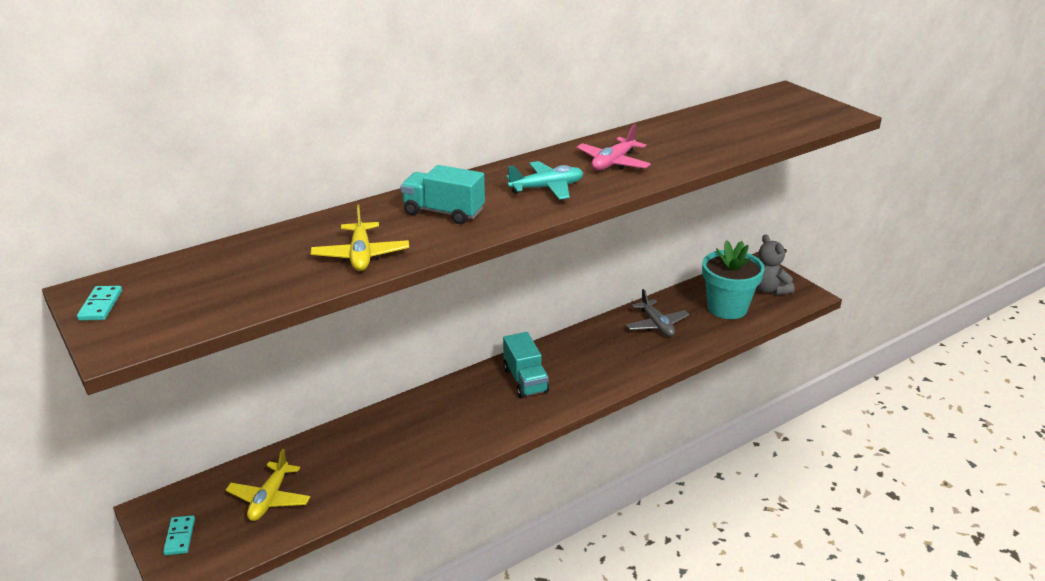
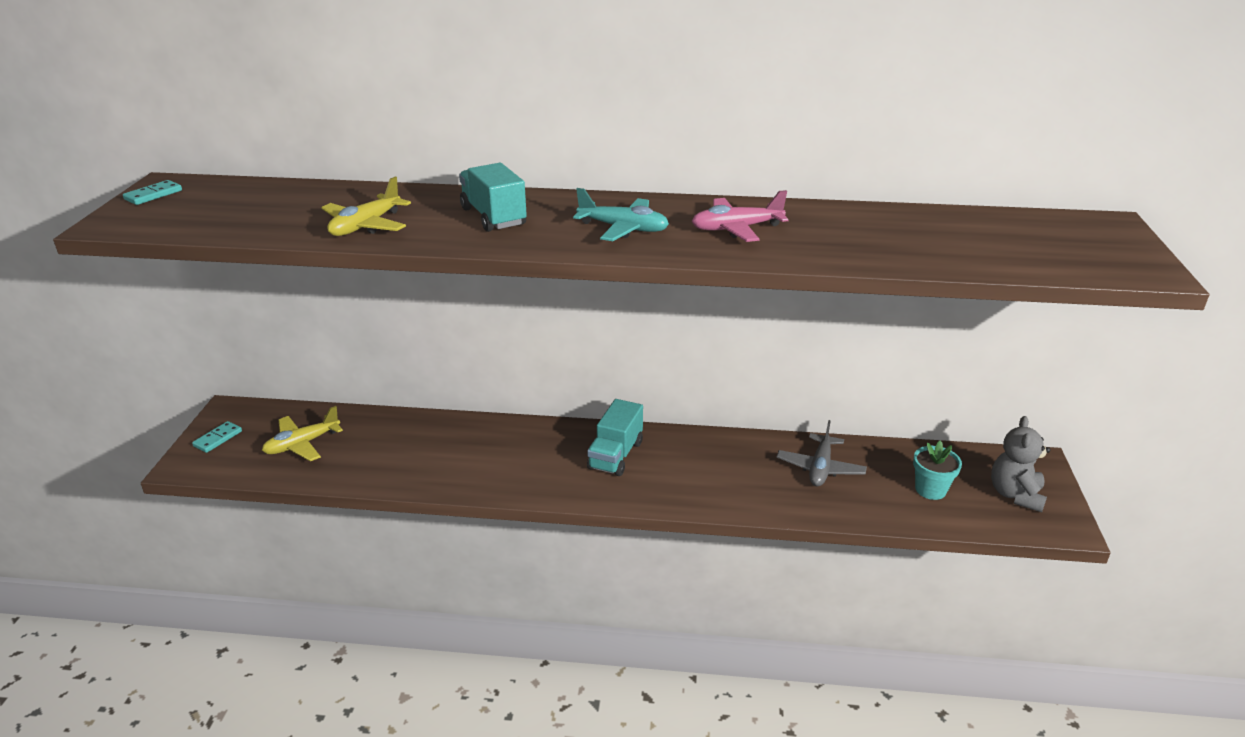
camera: 40 degrees right, 0 degrees up
turquoise flower pot [702,240,765,319] -> turquoise flower pot [913,441,962,500], size x0.56

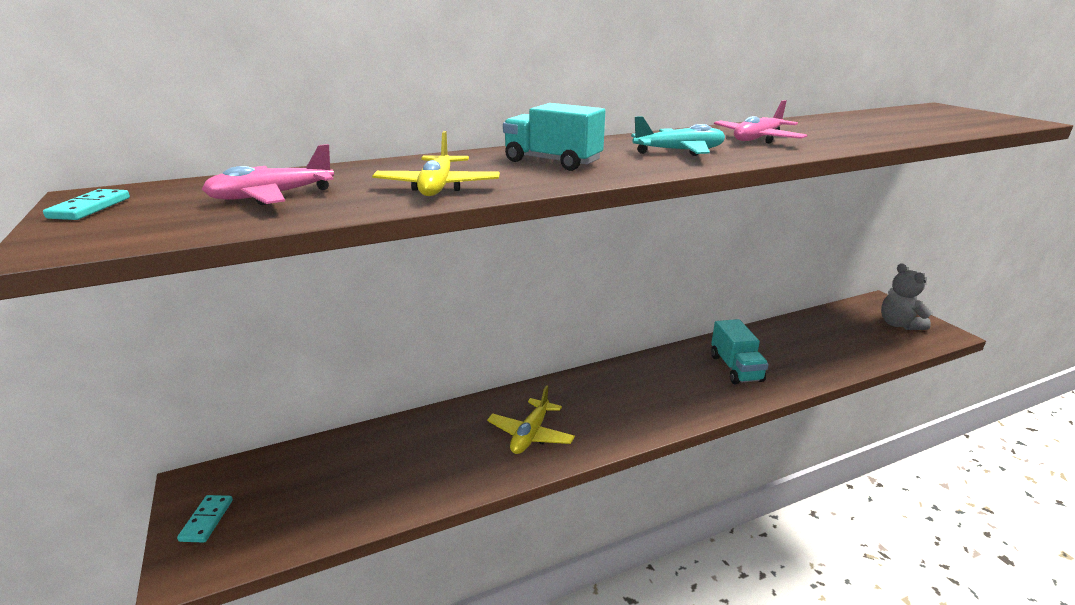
camera: 30 degrees left, 5 degrees down
yellow plane [262,406,343,461] -> yellow plane moved to [487,385,575,454]
turquoise truck [587,399,643,476] -> turquoise truck moved to [711,319,769,384]
grey plane [777,420,867,486] -> none
turquoise flower pot [913,441,962,500] -> none
none -> pink plane [202,144,334,205]

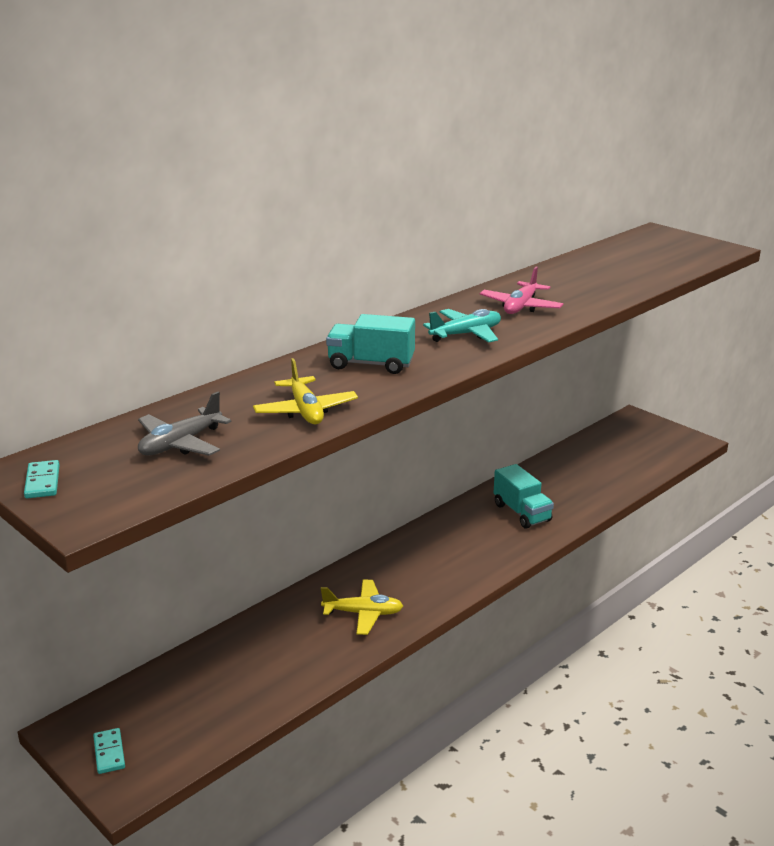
camera: 20 degrees left, 0 degrees up
pink plane [202,144,334,205] -> grey plane [138,392,232,456]
yellow plane [487,385,575,454] -> yellow plane turned 90 degrees counterclockwise [321,580,403,635]
grey teddy bear [881,263,931,330] -> none

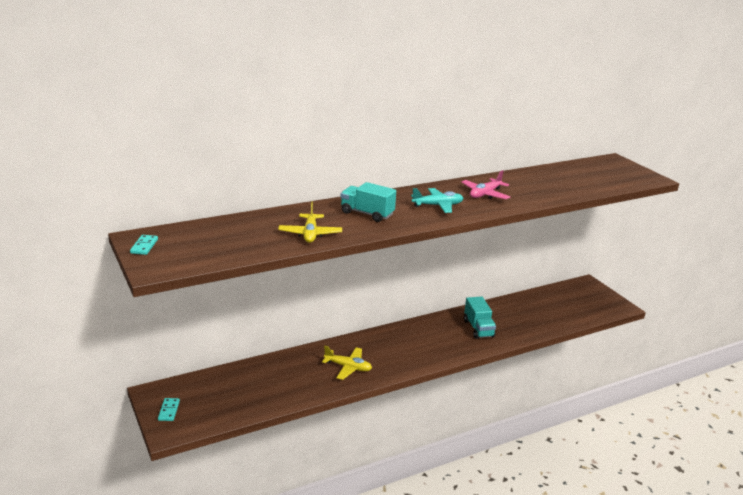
camera: 15 degrees right, 0 degrees up
grey plane [138,392,232,456] -> none

